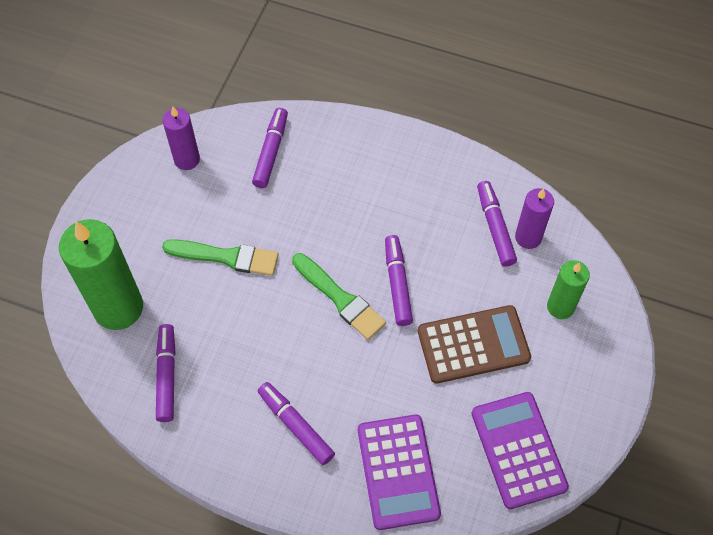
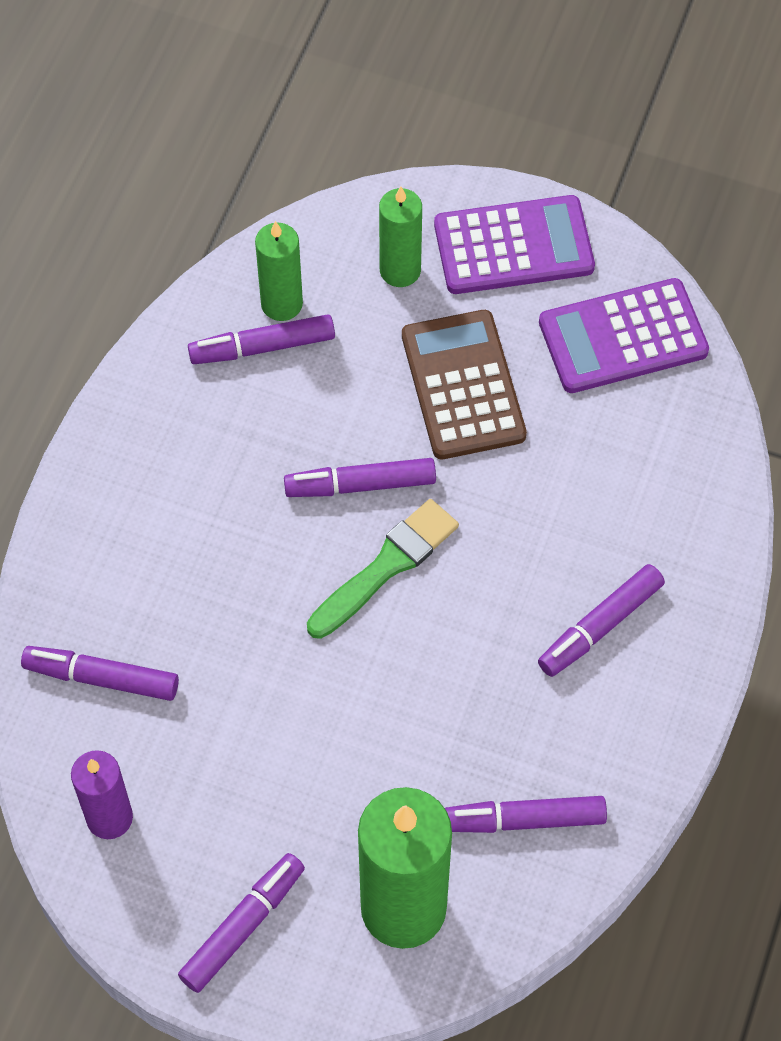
camera: 90 degrees left, 0 degrees up
green brush [162,239,279,276] -> none
purple calculator [358,415,441,530] -> purple calculator moved to [434,195,595,294]
purple candle [515,188,554,249] -> green candle [255,221,303,321]
none -> purple marker [178,853,305,993]

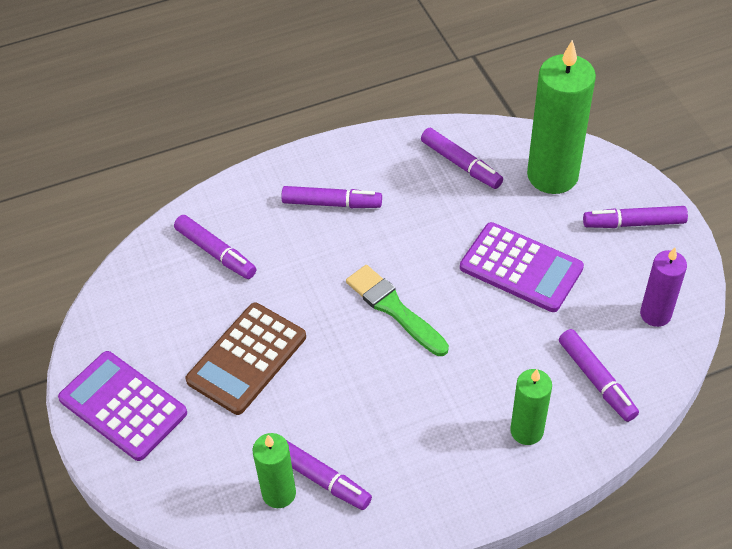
camera: 130 degrees left, 10 degrees down
purple marker [284,458,436,497] -> purple marker moved to [174,215,256,279]
green brush [307,499,459,639] -> green brush turned 45 degrees clockwise [346,265,449,356]
green candle [379,187,422,287] -> green candle moved to [511,369,552,445]
purple calculator [539,278,709,393] -> purple calculator moved to [460,222,584,312]

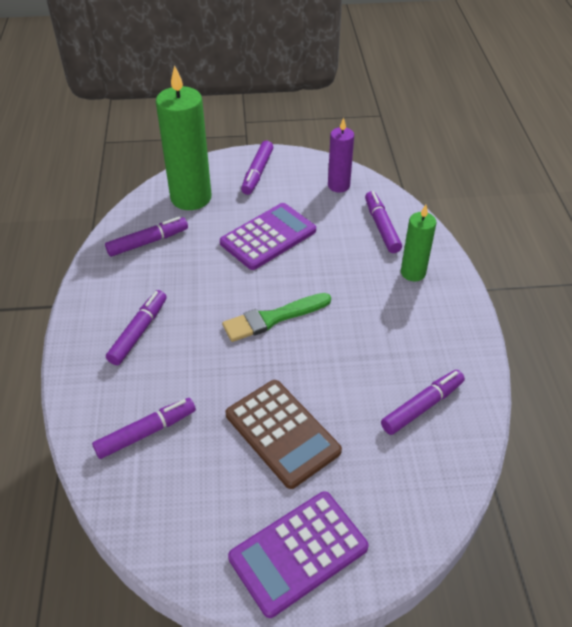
camera: 75 degrees left, 5 degrees down
green candle [253,433,296,508] -> none
purple marker [559,329,639,422] -> purple marker turned 90 degrees counterclockwise [365,191,402,253]

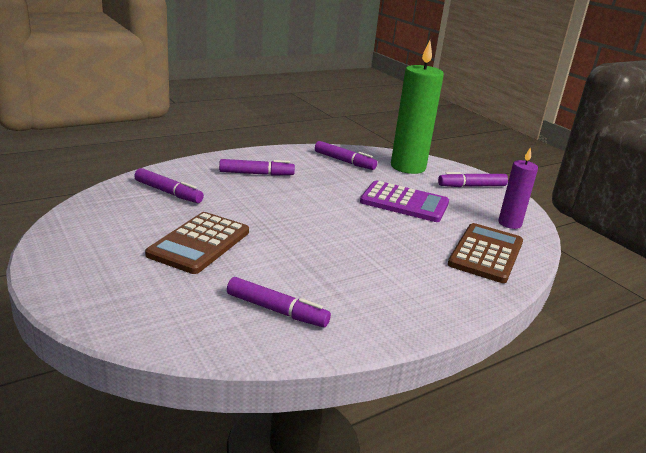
camera: 60 degrees right, 20 degrees down
green brush [222,293,331,342] -> none
purple calculator [228,491,369,618] -> none
purple marker [365,191,402,253] -> brown calculator [448,223,523,283]
green candle [401,205,436,281] -> none

